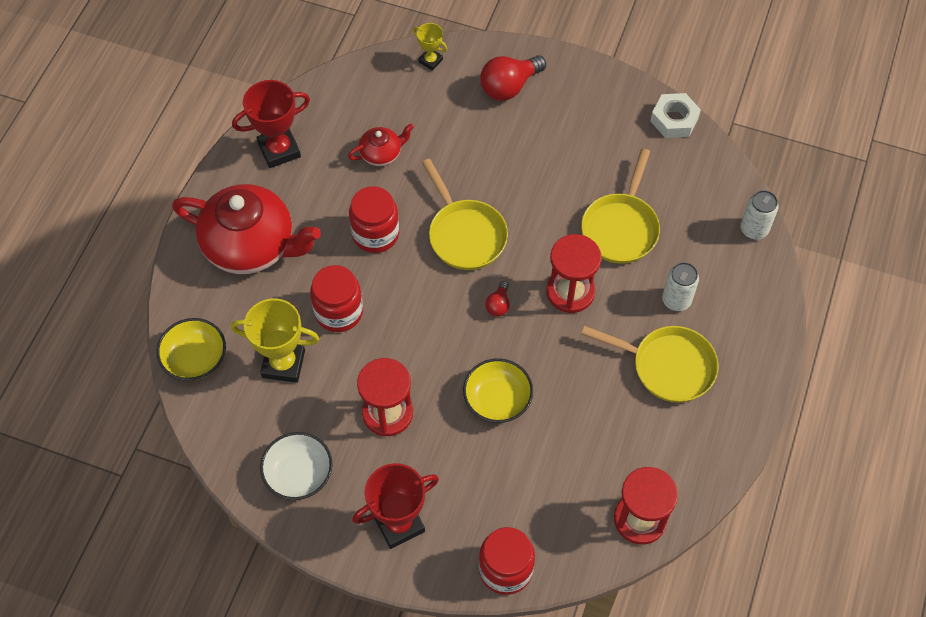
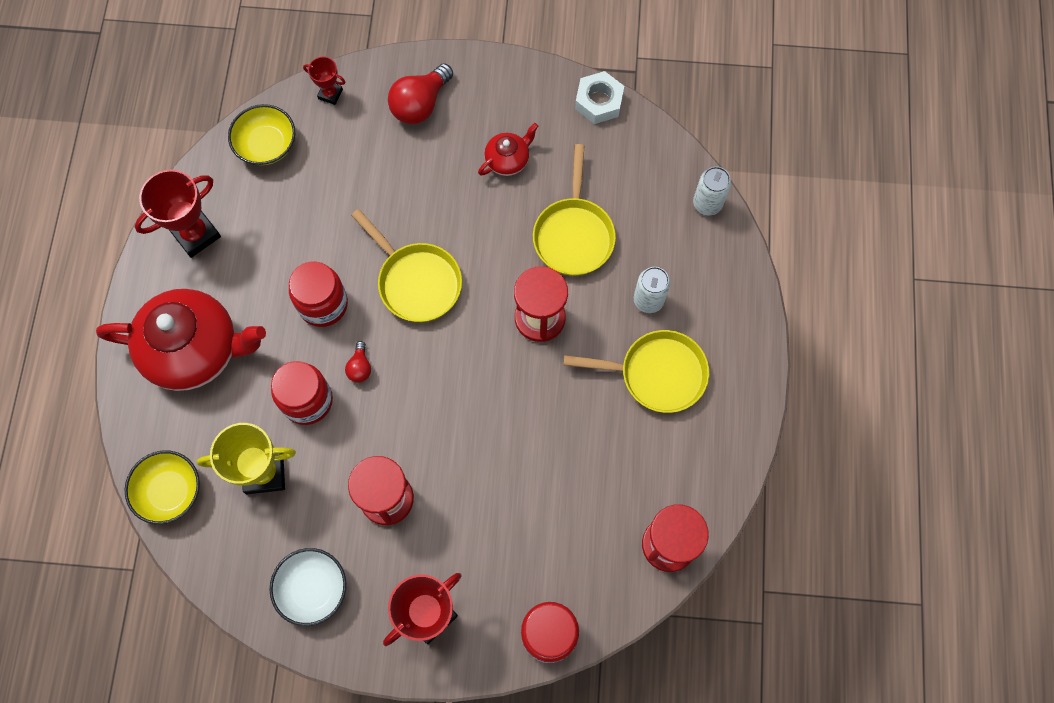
camera: 15 degrees left, 10 degrees up
red teapot [348,124,414,166] -> red teapot moved to [478,123,538,176]
yellow trophy [413,23,447,71] -> red trophy [303,57,345,105]
yellow bowl [463,358,533,423] -> yellow bowl moved to [228,104,295,165]
red light bulb [485,281,510,316] -> red light bulb moved to [345,341,371,383]

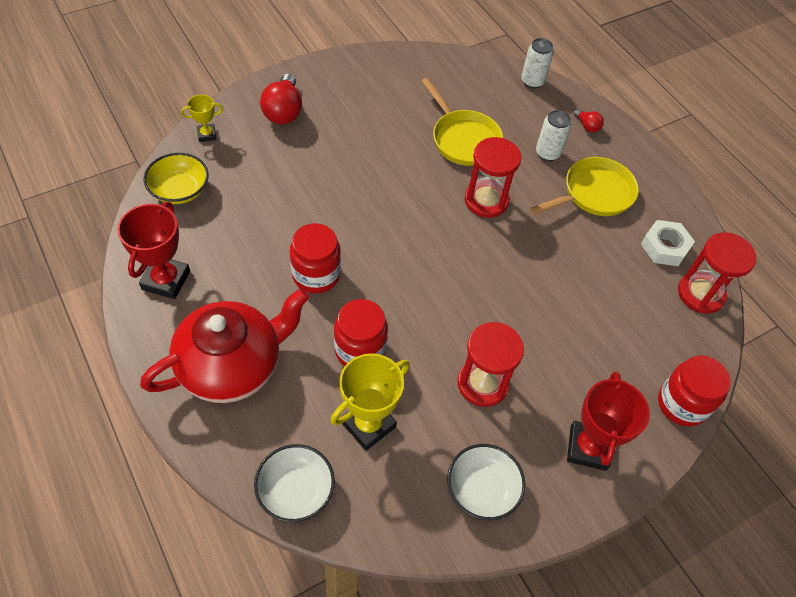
camera: 40 degrees left, 15 degrees down
yellow bowl [125,450,200,524] -> white bowl [254,444,335,522]
red trophy [303,57,345,105] -> yellow trophy [181,94,223,142]
red light bulb [345,341,371,383] -> red light bulb moved to [573,109,604,132]
yellow pan [351,209,462,322] -> none
red teapot [478,123,538,176] -> none
white nut [575,71,624,124] -> white nut moved to [641,220,695,266]

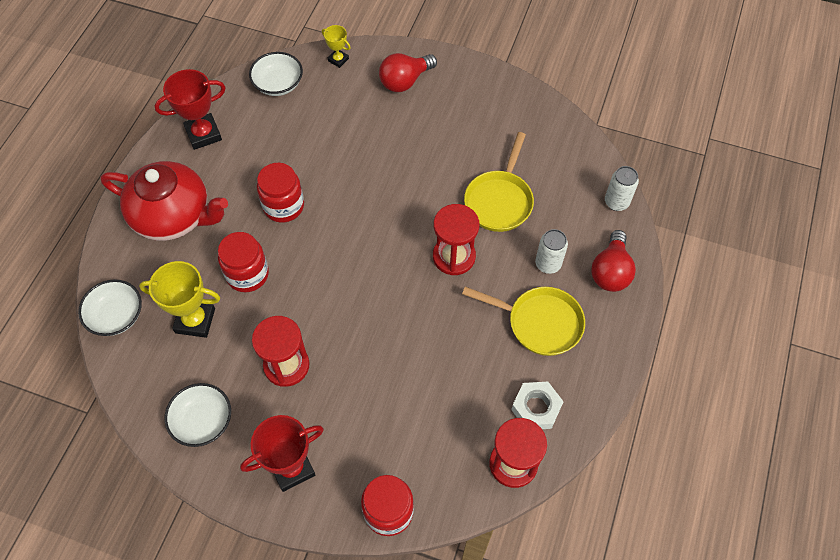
camera: 55 degrees right, 5 degrees up
yellow bowl [143,153,209,204] -> white bowl [249,52,303,96]
red light bulb [573,109,604,132] -> red light bulb [591,230,636,292], size x1.96

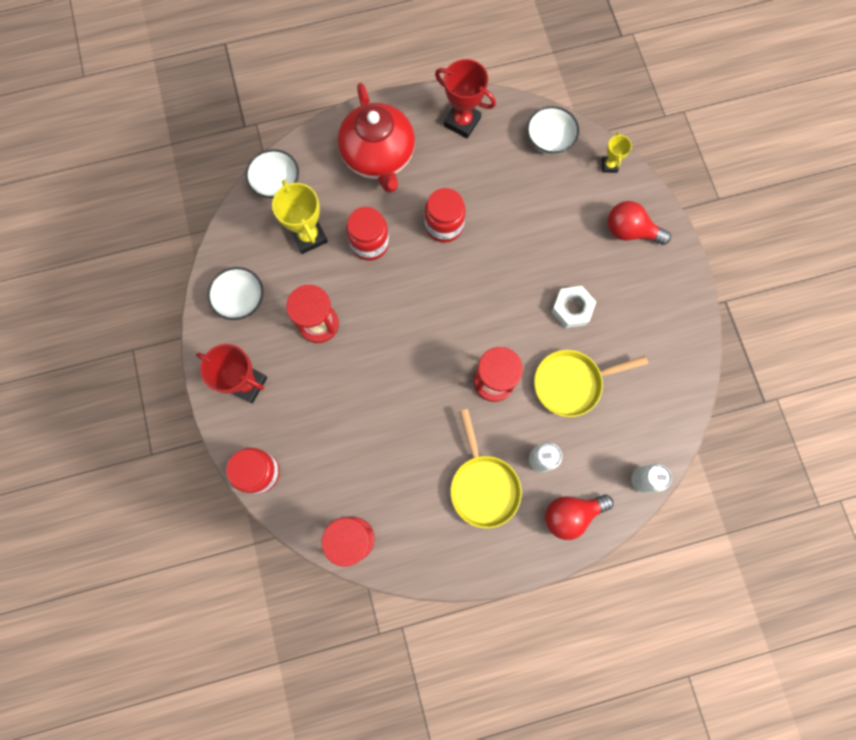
camera: 55 degrees right, 15 degrees up
white nut [511,382,564,429] -> white nut moved to [551,286,596,328]

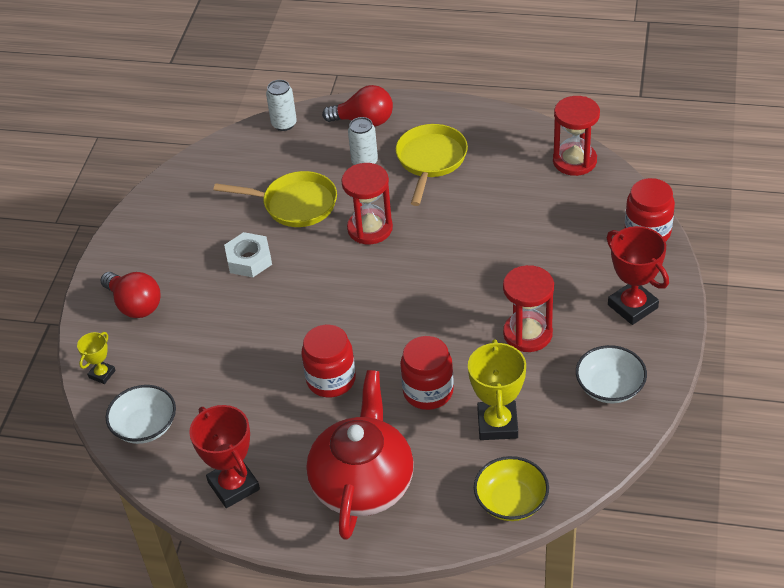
camera: 150 degrees left, 30 degrees down
white bowl [245,149,299,199] -> yellow bowl [474,456,549,521]

